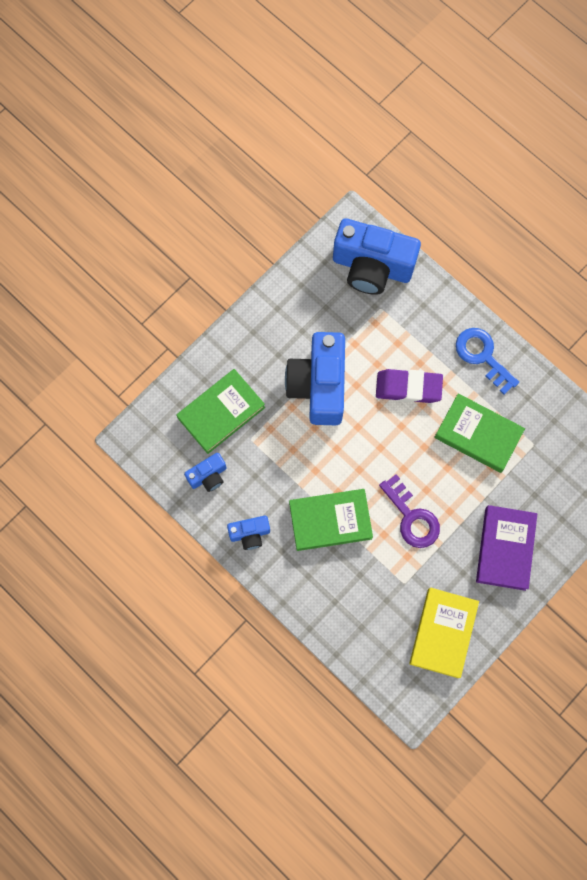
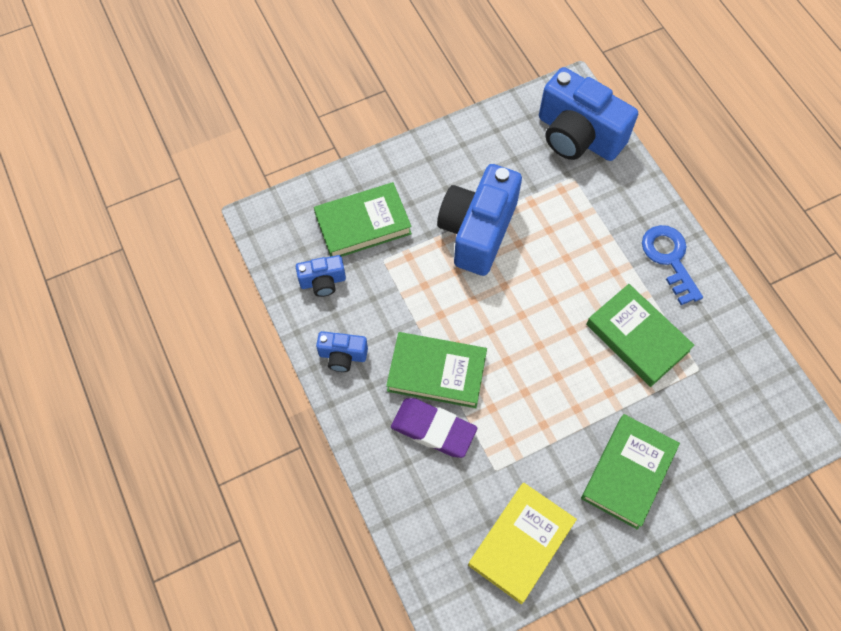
camera: 20 degrees right, 10 degrees down
purple eraser [376,369,443,403] -> purple eraser moved to [391,398,477,458]
purple key [379,474,440,548] -> none
purple book [476,505,537,591] -> green book [581,414,680,530]

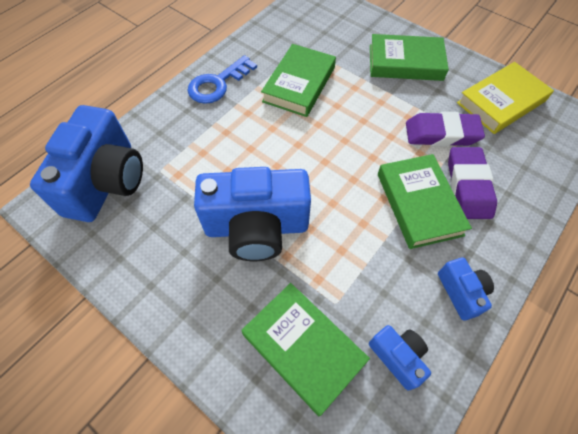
camera: 115 degrees left, 5 degrees down
yellow book [468,483,577,604] -> yellow book turned 45 degrees counterclockwise [457,62,554,134]
none -> purple eraser [406,112,485,147]

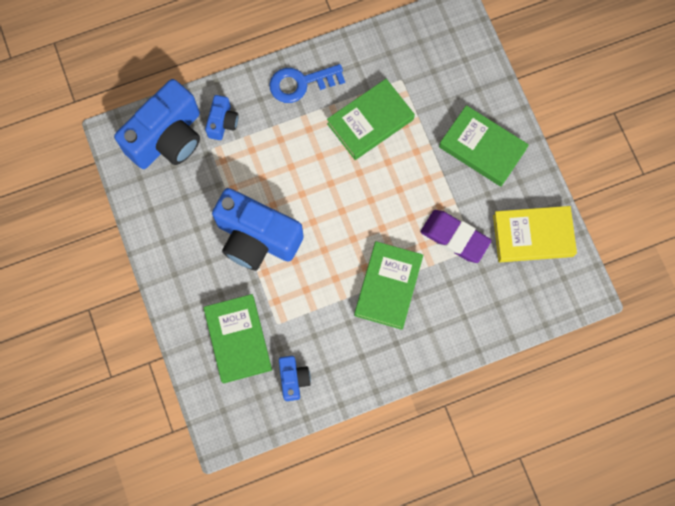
camera: 30 degrees right, 15 degrees up
blue camera [438,257,494,320] -> blue camera moved to [205,95,239,140]
purple eraser [448,147,497,219] -> none

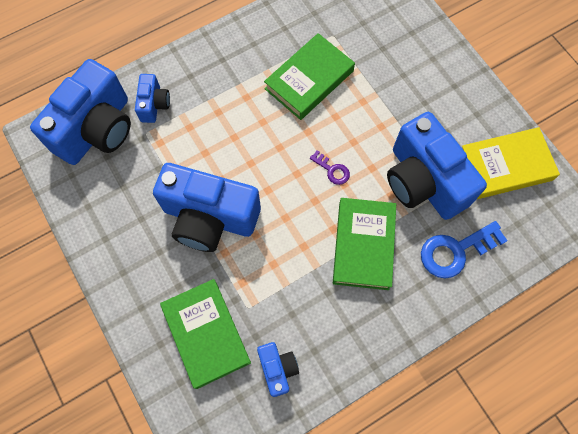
camera: 10 degrees left, 5 degrees down
blue key [269,64,345,103] -> blue key moved to [421,221,508,279]
purple eraser [421,210,492,263] -> blue camera [387,112,487,220]
green book [439,105,529,187] -> none
none -> purple key [310,150,350,185]

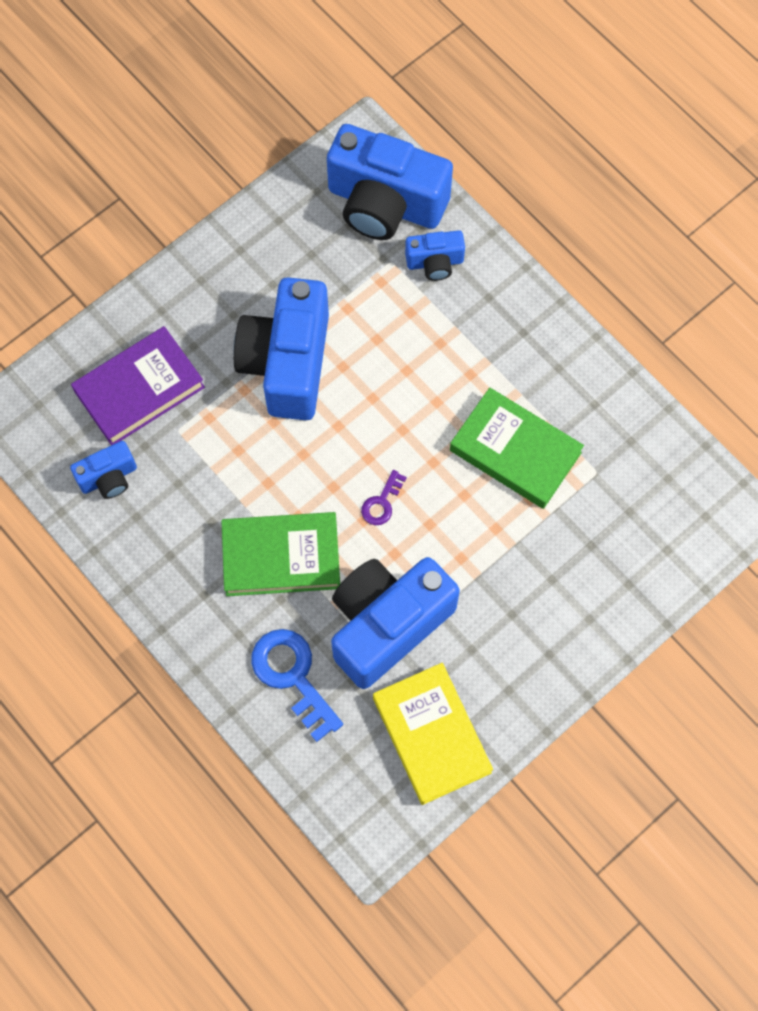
camera: 80 degrees right, 0 degrees up
green book [160,279,251,389] -> purple book [71,326,205,445]

